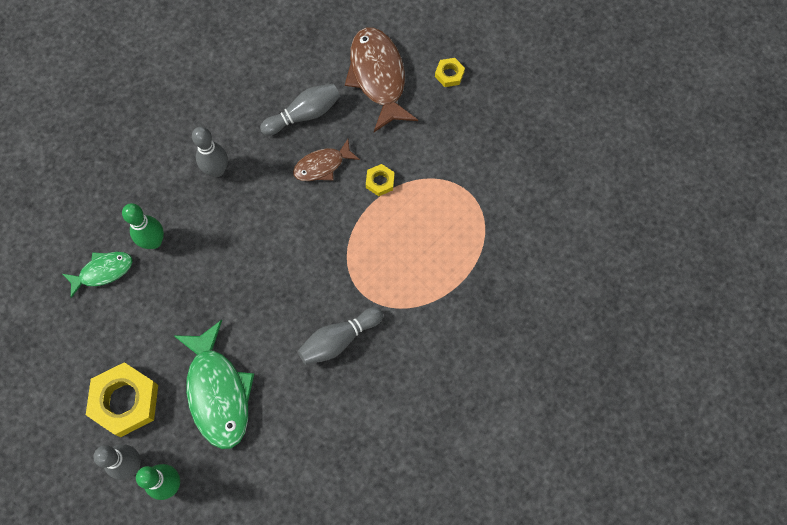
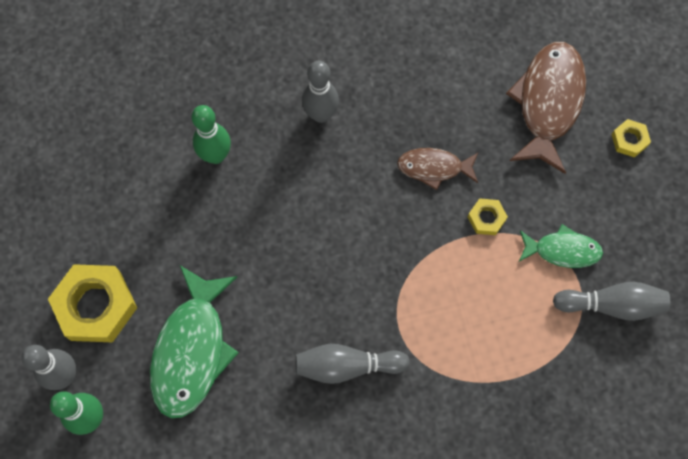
camera: 30 degrees right, 0 degrees up
green fish [63,252,133,298] -> green fish moved to [519,224,603,268]
grey bowling pin [260,84,340,135] -> grey bowling pin moved to [553,282,670,321]

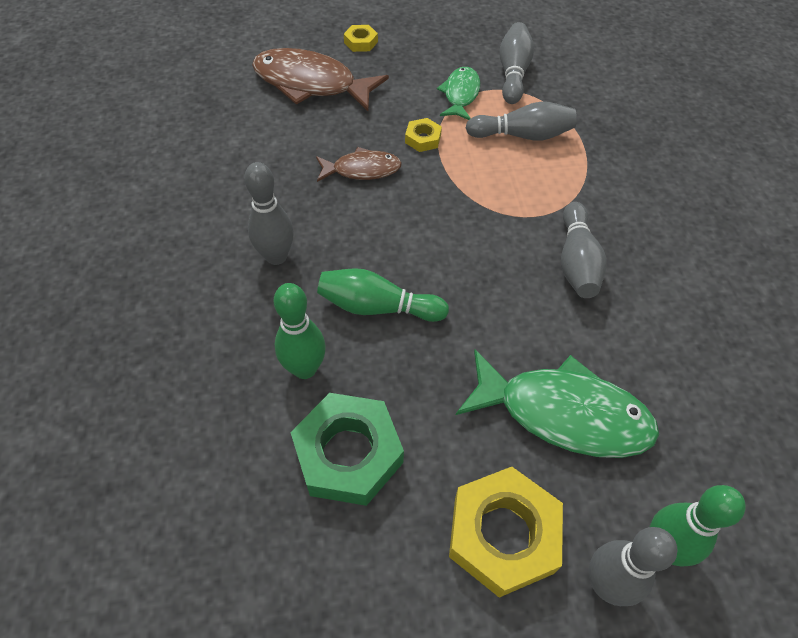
camera: 85 degrees left, 15 degrees down
brown fish [397,148,478,190] -> brown fish turned 105 degrees counterclockwise [316,147,402,182]
none -> green nut [290,393,404,506]
none -> green bowling pin [317,268,449,322]
none -> grey bowling pin [466,101,577,141]

